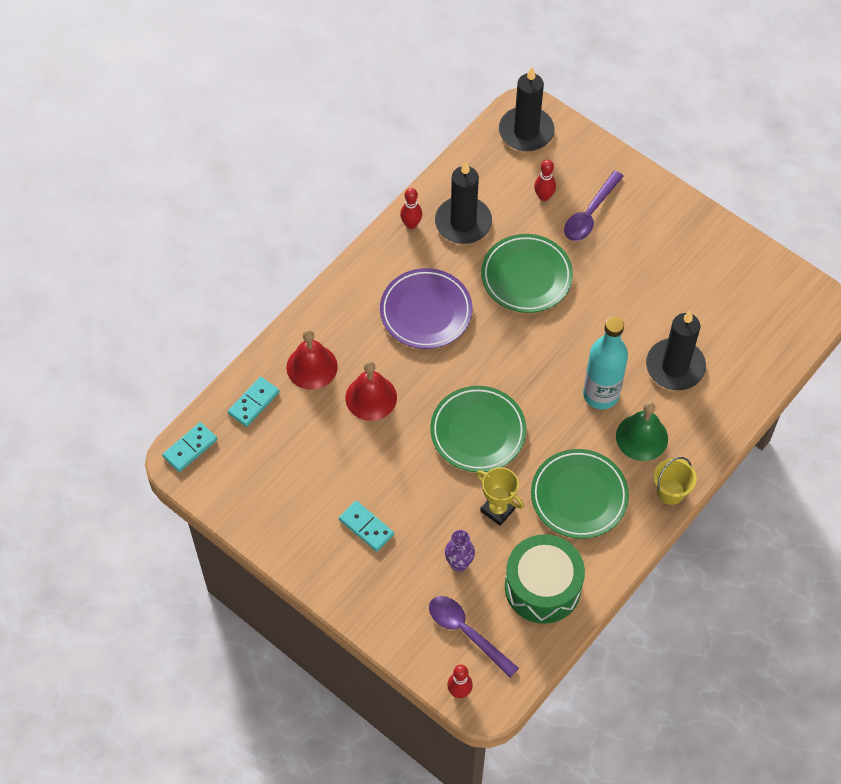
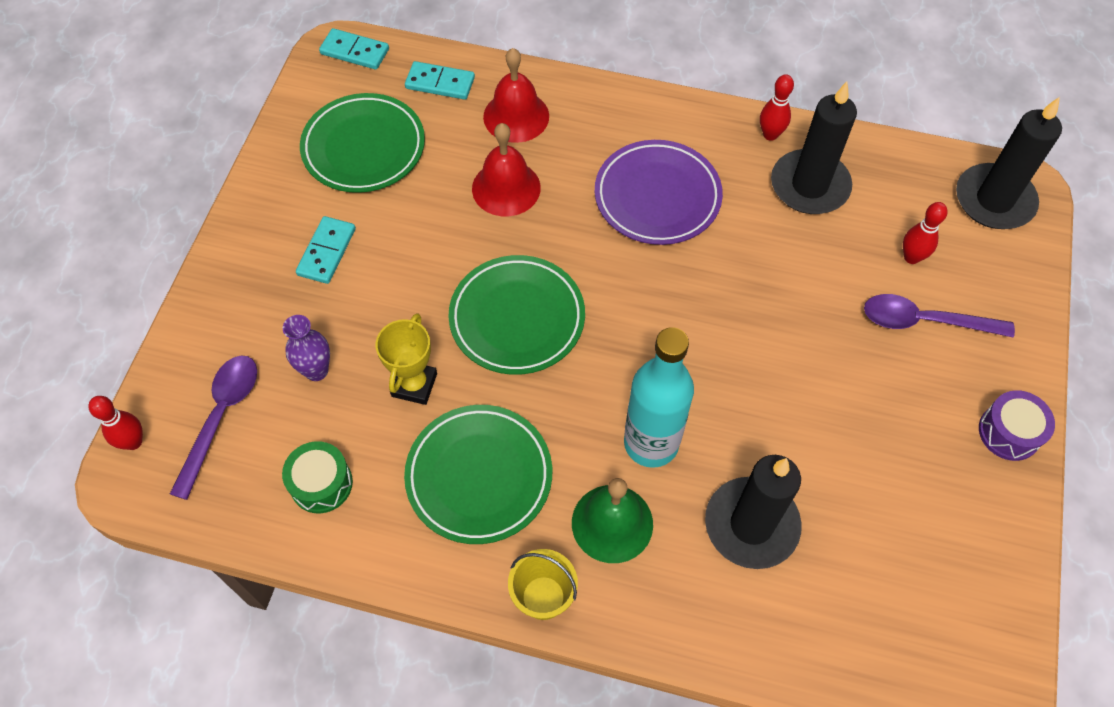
camera: 65 degrees right, 0 degrees up
green plate [481,234,573,313] -> green plate moved to [300,93,425,193]
green drum [505,534,585,624] -> green drum [282,441,353,513], size x0.55
none -> purple drum [979,390,1055,461]

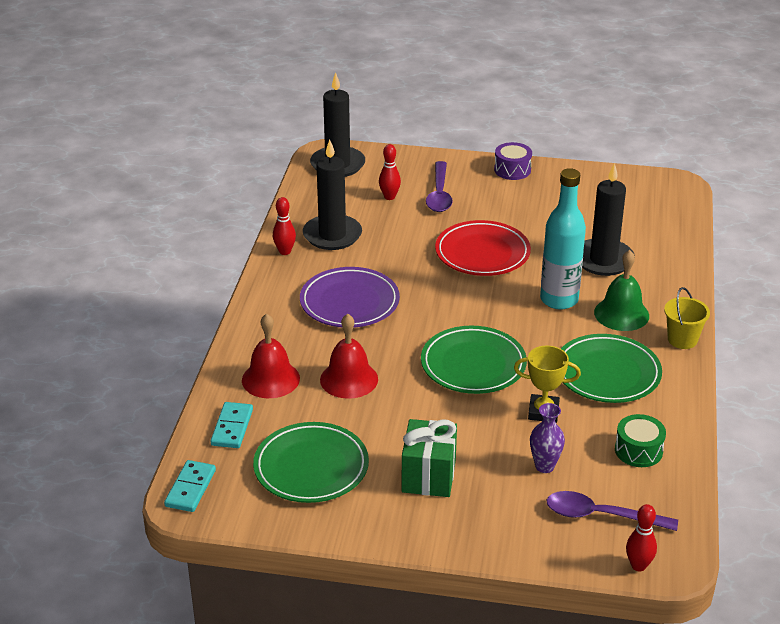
camera: 95 degrees left, 25 degrees down
turquoise domino [296,216,356,284] -> green gift [401,419,457,497]
none -> red plate [435,220,531,276]

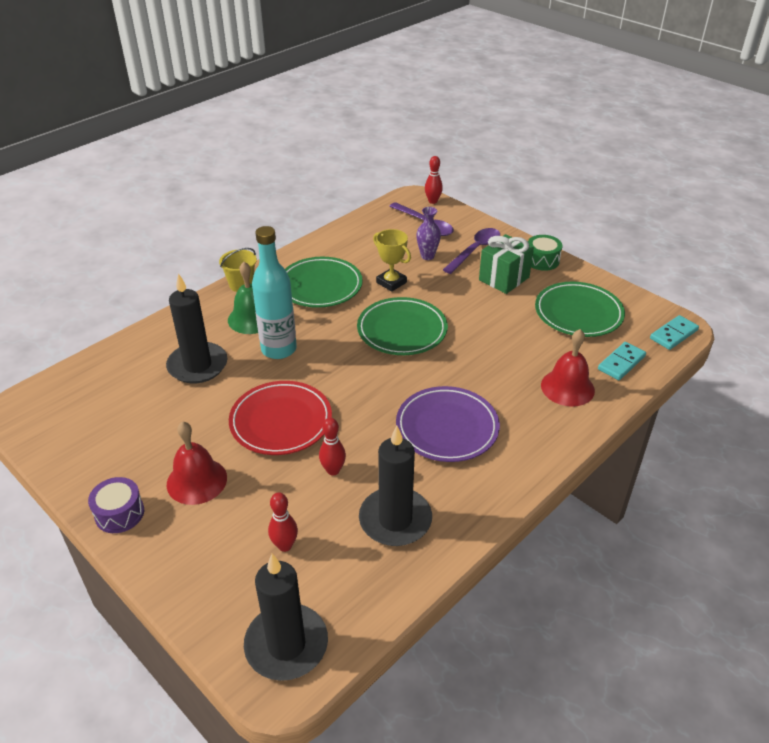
camera: 145 degrees left, 5 degrees up
red bowling pin [273,197,296,255] -> red bowling pin moved to [319,418,346,476]
red bell [320,314,378,399] -> red bell moved to [167,421,227,505]
purple spoon [426,161,453,212] -> purple spoon moved to [443,228,500,274]
green drum [615,414,666,467] -> green drum moved to [528,235,562,271]

